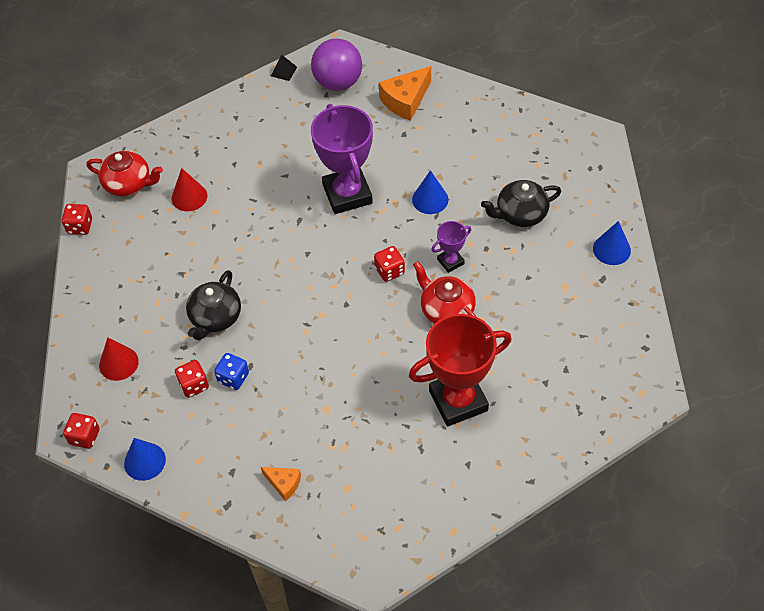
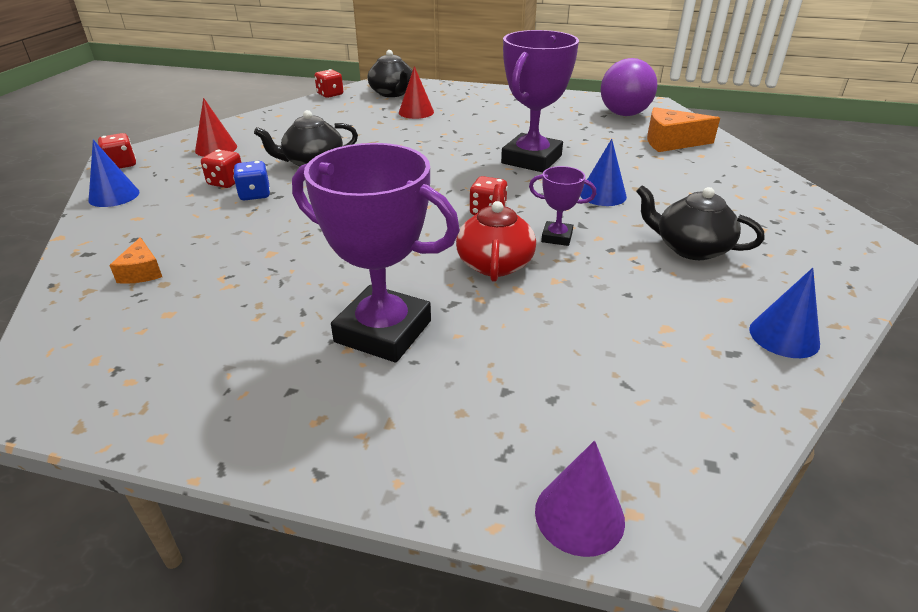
camera: 45 degrees right, 20 degrees down
red teapot [86,151,163,196] -> black teapot [368,50,413,97]
black pyramid [271,55,297,81] -> none
red trophy [409,314,512,427] -> purple trophy [292,143,460,362]
none -> purple cone [535,440,625,557]

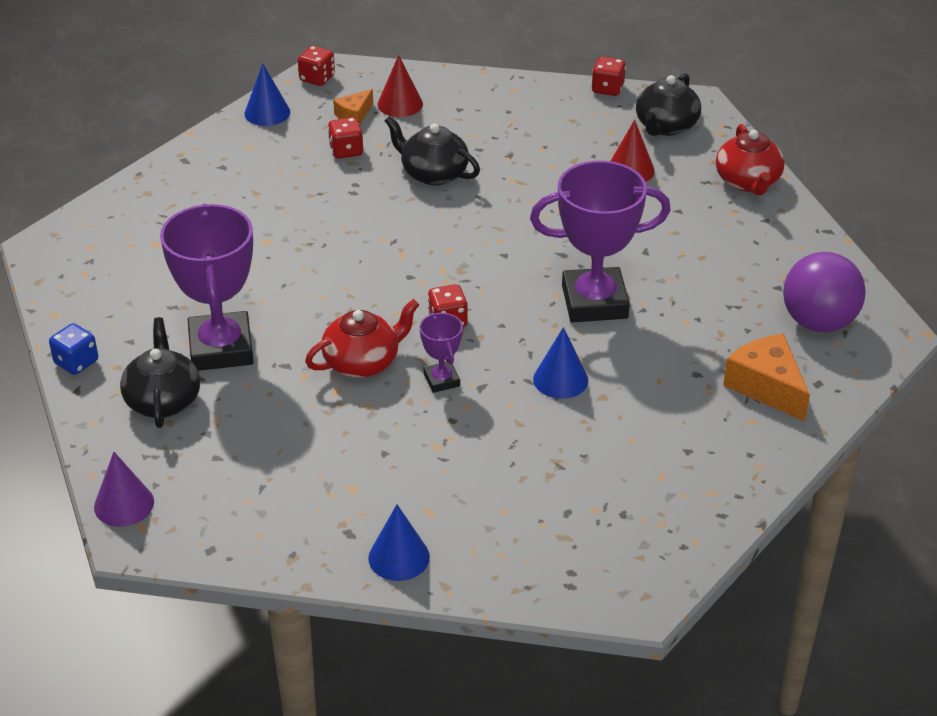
camera: 55 degrees right, 5 degrees up
orange cheese [109,237,162,284] -> orange cheese moved to [333,89,373,124]
blue dice [233,161,270,201] -> blue dice moved to [49,323,98,375]
black teapot [636,185,764,260] -> black teapot moved to [120,317,200,428]
none -> red teapot [716,124,785,195]

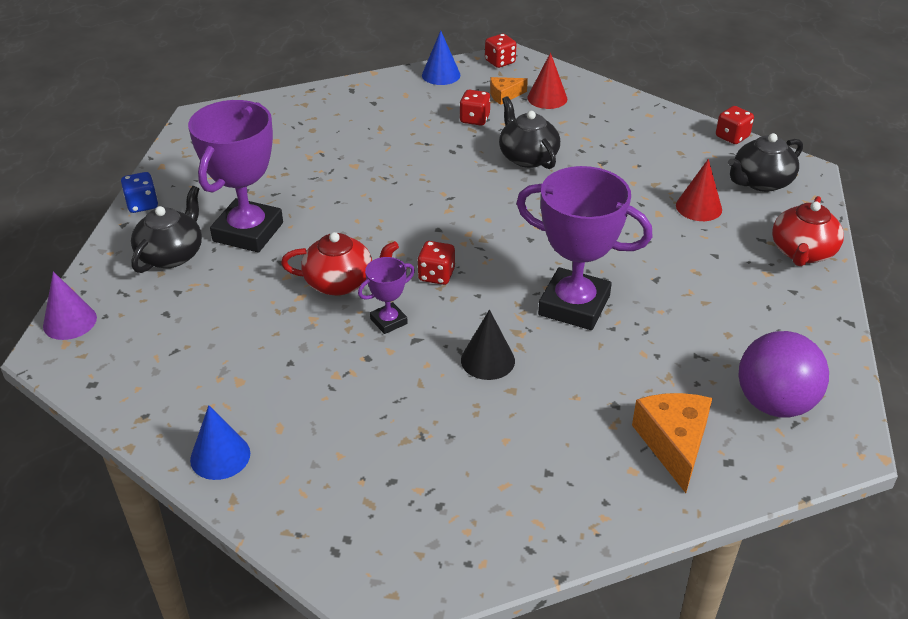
camera: 30 degrees right, 0 degrees up
purple trophy [420,313,463,393] -> purple trophy turned 45 degrees clockwise [358,257,415,334]
blue cone [533,327,588,399] -> black cone [461,310,515,380]

